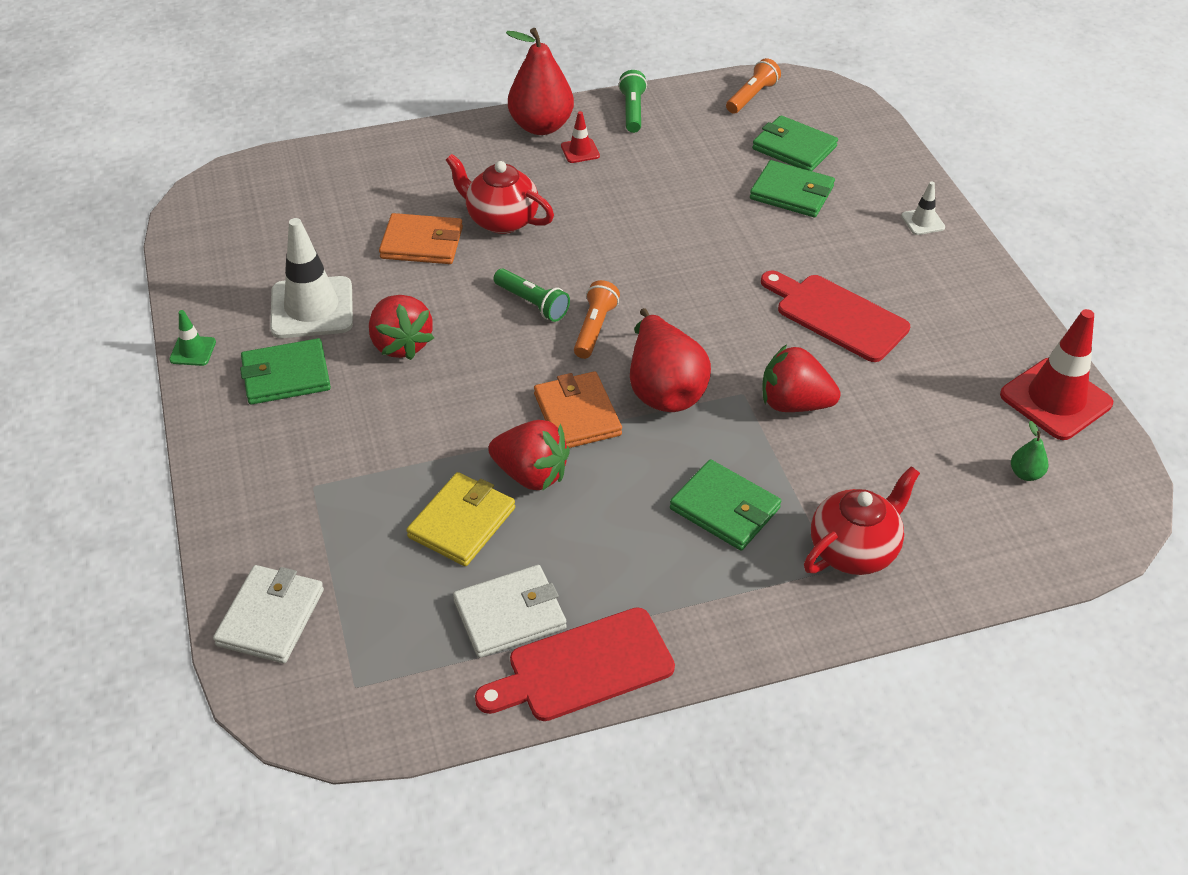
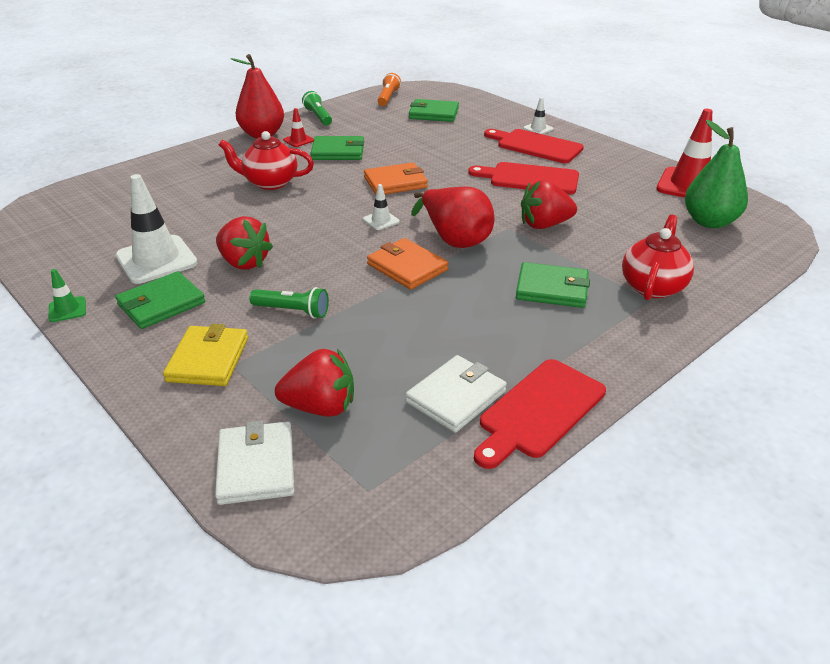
camera: 25 degrees left, 10 degrees down
orange wallet [379,213,463,264] -> orange wallet moved to [364,162,428,195]
yellow wallet [406,472,515,566] -> yellow wallet moved to [163,324,248,386]
red strawberry [488,420,570,491] -> red strawberry moved to [275,349,354,416]
green flashlight [494,269,570,322] -> green flashlight moved to [249,287,329,319]
orange flashlight [574,280,620,359] -> white traffic cone [363,184,400,230]
green wallet [750,160,835,217] -> green wallet moved to [310,136,364,160]
green pear [1011,421,1048,481] -> green pear [685,120,748,228], size x2.34
none -> red cutting board [484,129,584,163]

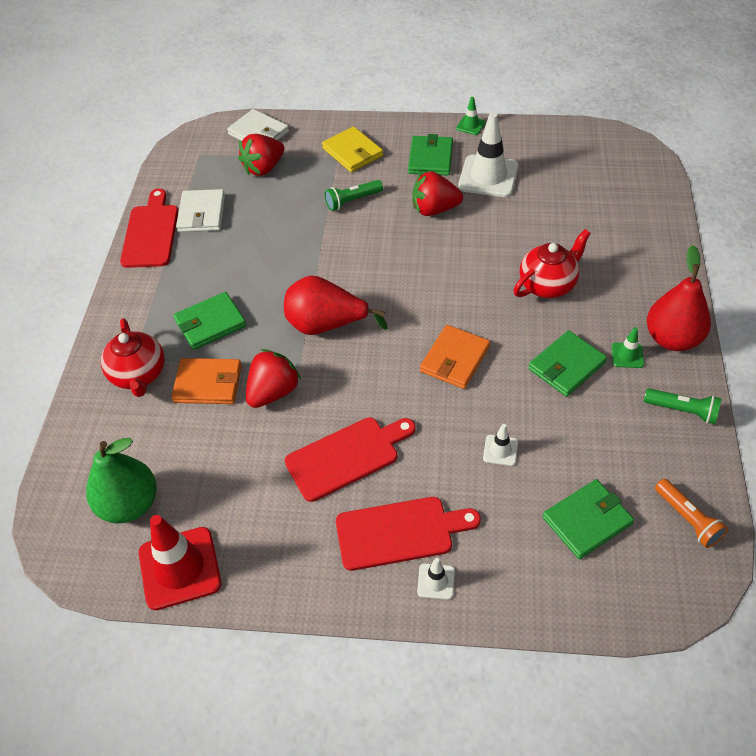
camera: 140 degrees right, 15 degrees up
red traffic cone [283,108,314,147] -> green traffic cone [612,327,644,368]
white traffic cone [363,184,400,230] -> white traffic cone moved to [483,424,518,466]
orange wallet [367,238,448,290] -> orange wallet moved to [171,358,242,404]

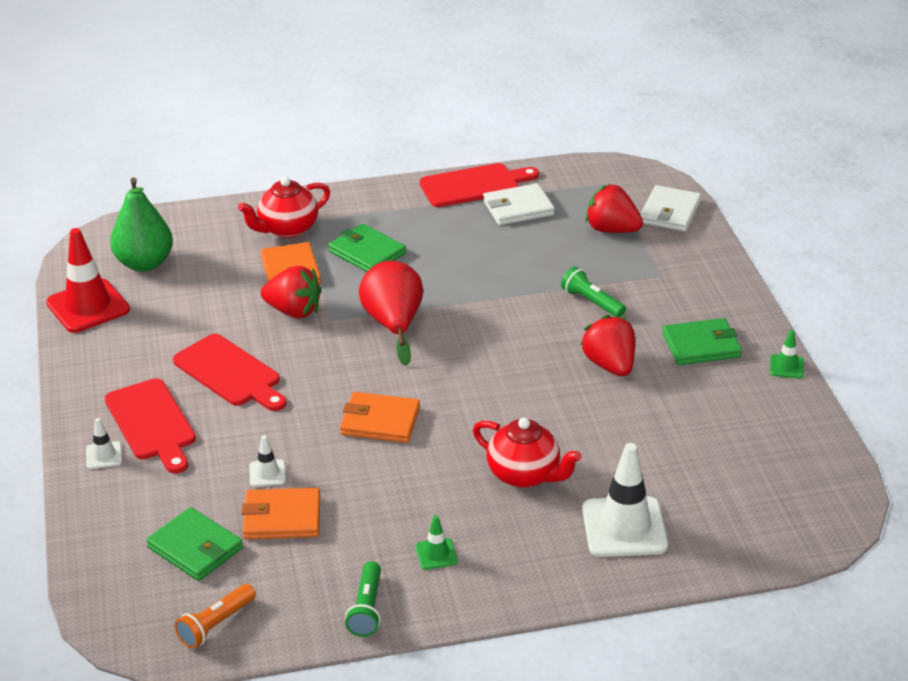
camera: 70 degrees right, 15 degrees down
yellow wallet [322,126,383,172] -> none
white traffic cone [458,112,518,197] -> white traffic cone moved to [582,443,668,557]
green wallet [528,330,607,397] -> none
red pear [647,245,711,351] -> none
none -> orange wallet [241,488,320,539]

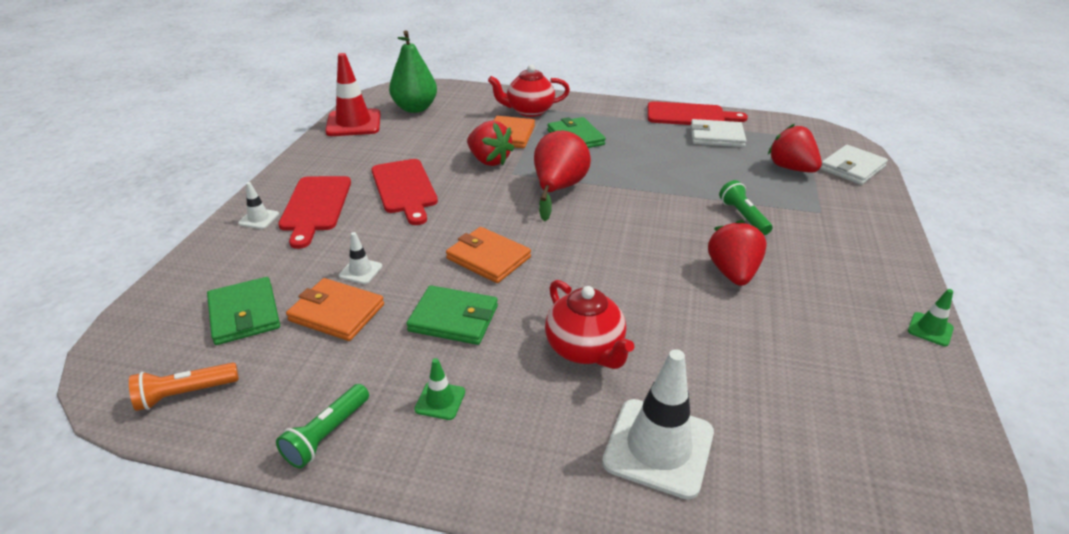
camera: 25 degrees right, 0 degrees up
green wallet [662,318,742,365] -> green wallet moved to [406,285,498,345]

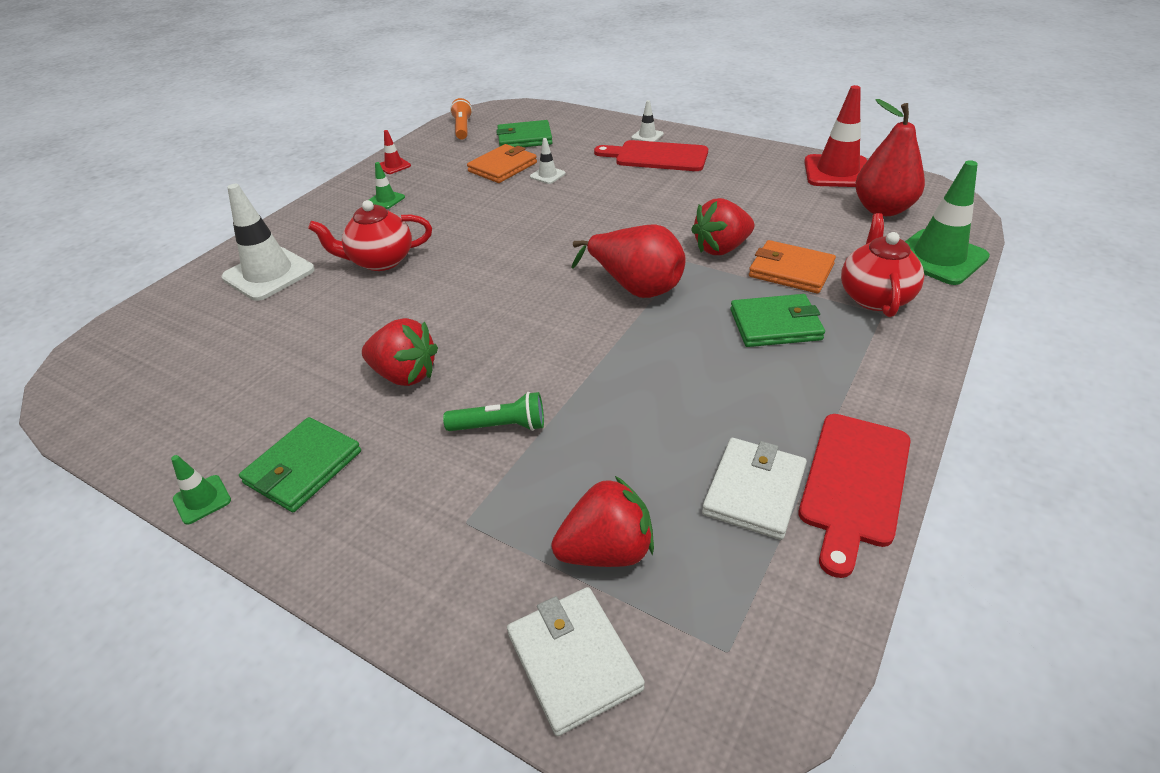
camera: 110 degrees right, 5 degrees up
green flashlight [276,384,369,468] -> red traffic cone [380,130,411,174]
red cutting board [372,159,438,225] -> none
green pear [389,31,437,113] -> red pear [855,99,925,216]
green wallet [406,285,498,345] -> green wallet moved to [239,417,361,512]
orange wallet [446,227,531,283] -> none
none -> green traffic cone [905,160,990,285]

